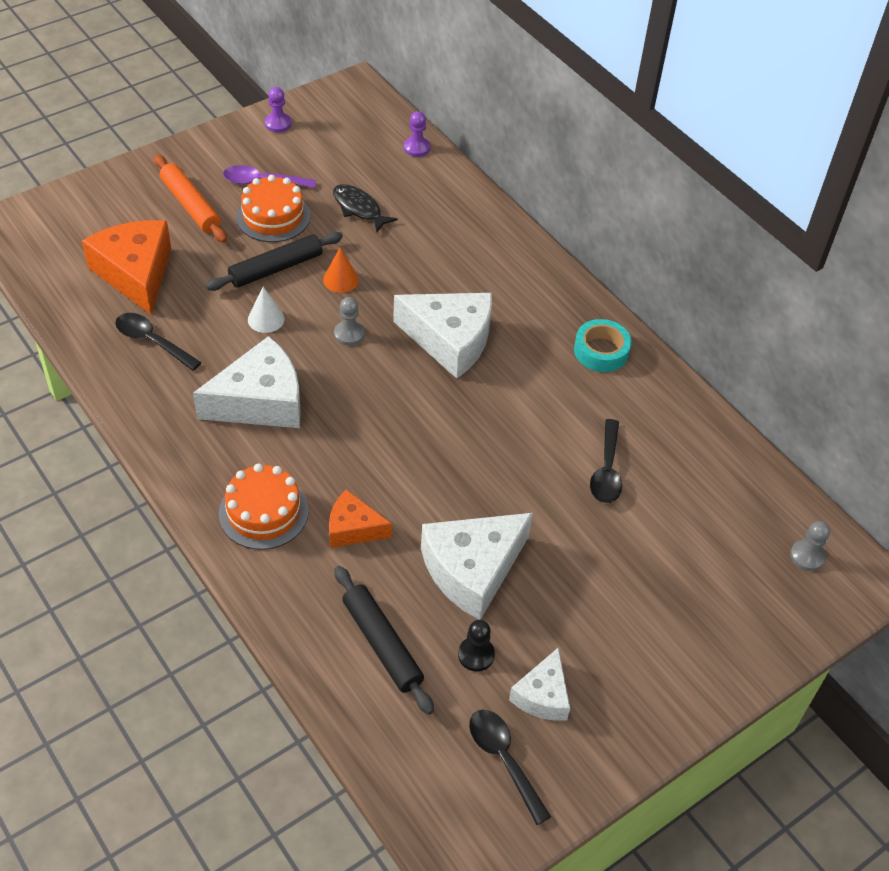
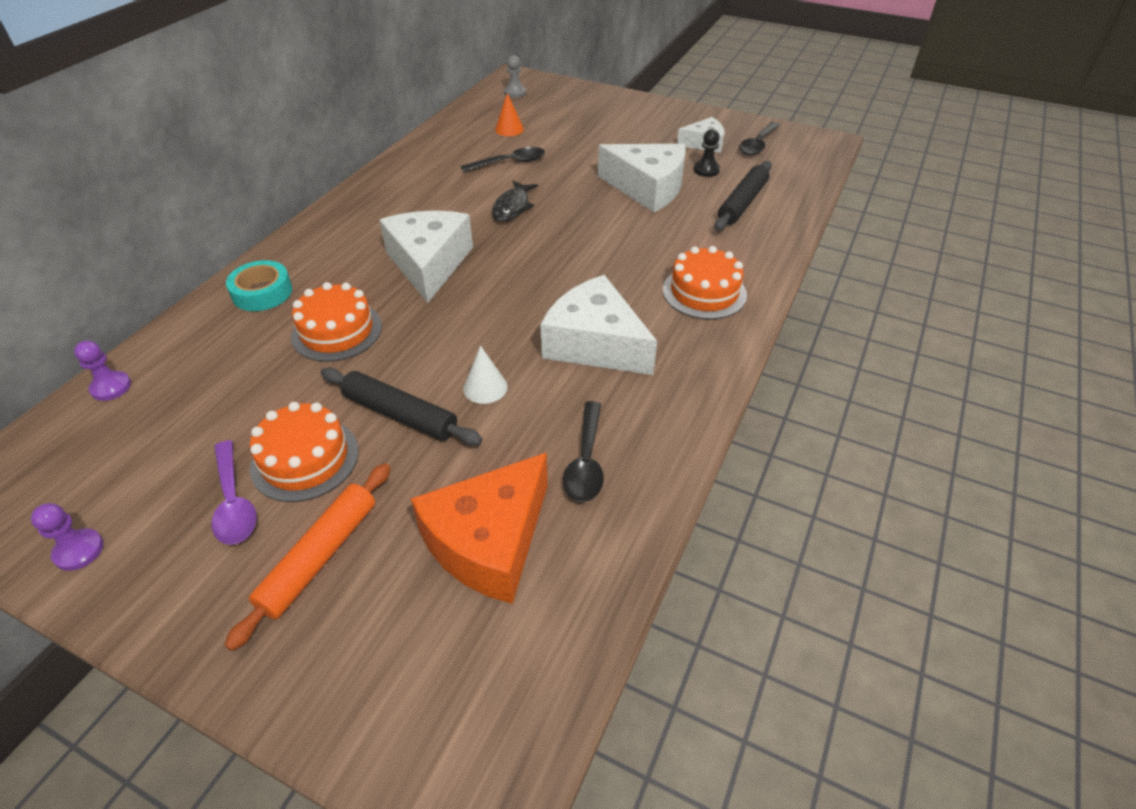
camera: 115 degrees left, 5 degrees down
orange cone [323,247,359,293] -> orange cone moved to [495,93,524,136]
orange cheese [329,490,392,548] -> none
black fish [333,184,398,232] -> black fish moved to [492,181,538,222]
grey pawn [334,297,365,346] -> none
turquoise tape [574,319,632,372] -> turquoise tape moved to [226,260,292,311]
none -> orange cake [291,282,382,362]

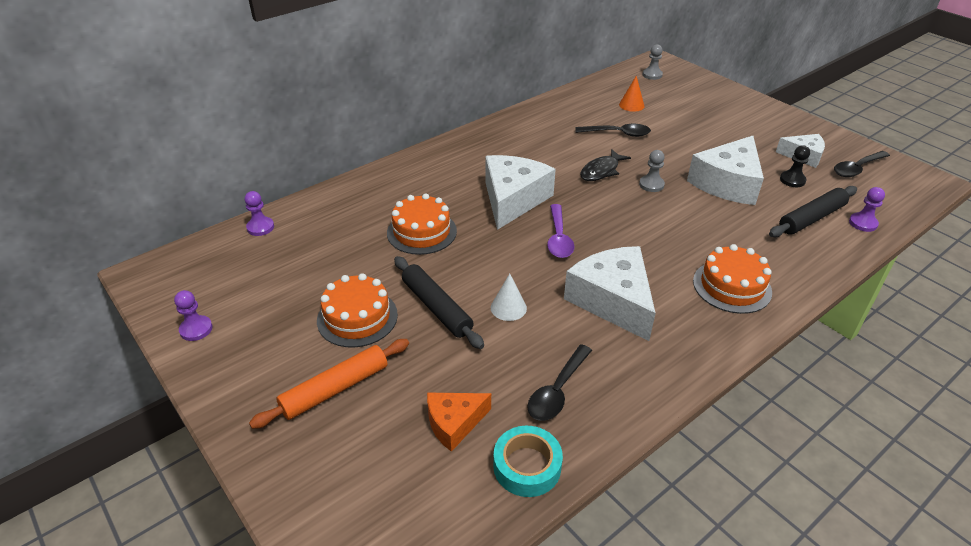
camera: 25 degrees right, 5 degrees down
purple spoon [212,440,257,545] -> purple spoon moved to [547,204,574,258]
turquoise tape [226,260,292,311] -> turquoise tape moved to [493,426,563,497]
orange cheese [411,452,548,604] -> orange cheese [427,393,491,452], size x0.57
white cheese [598,144,686,212] -> white cheese turned 75 degrees clockwise [687,136,764,205]
none -> grey pawn [639,150,665,192]
none -> purple pawn [849,187,885,232]

